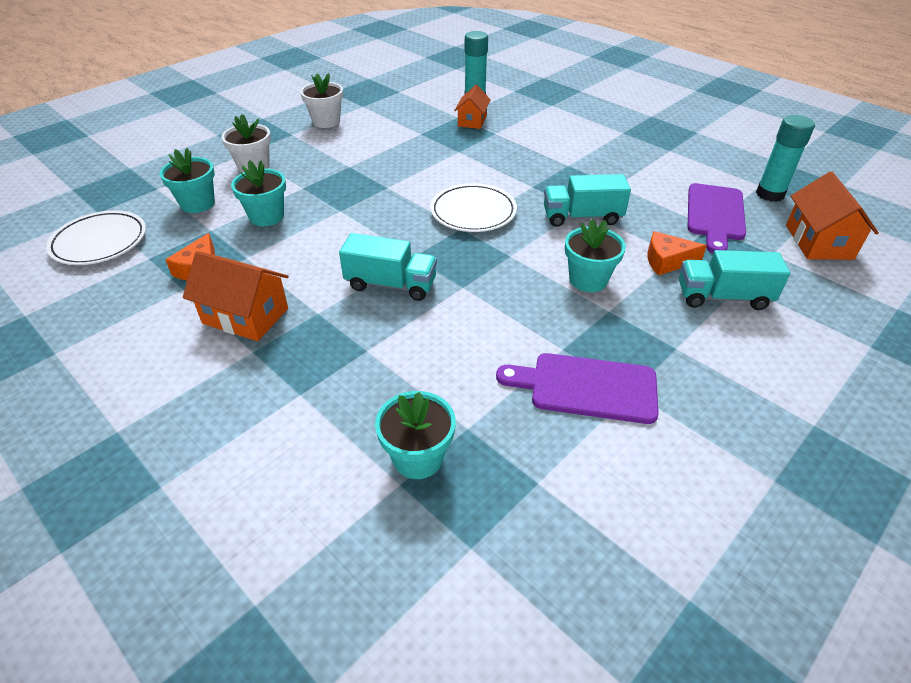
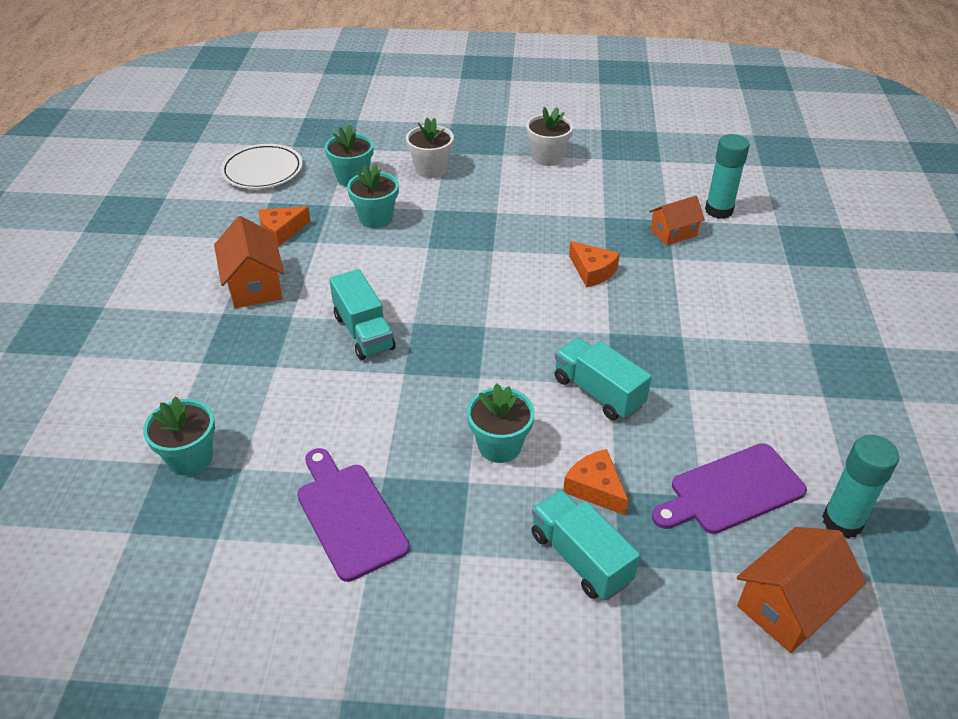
camera: 50 degrees right, 0 degrees up
white plate [430,183,517,232] -> none
none -> orange cheese [569,241,620,288]

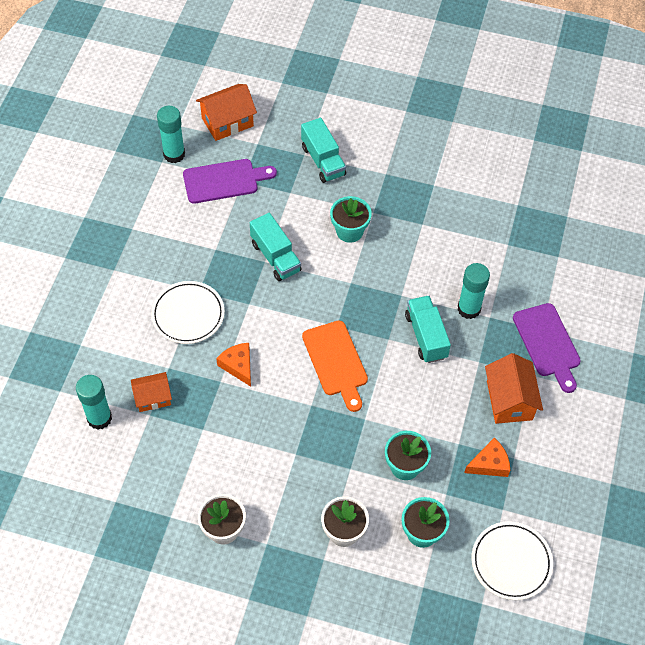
camera: 170 degrees left, 15 degrees up
turquoise flower pot [143,396,215,476] -> none
purple cutting board [297,448,410,582] -> purple cutting board moved to [513,303,581,393]
orange cheese [563,449,629,516] -> none
none -> white plate [151,281,225,344]
none -> orange cutting board [302,321,368,412]
none -> turquoise glue stick [458,263,490,319]

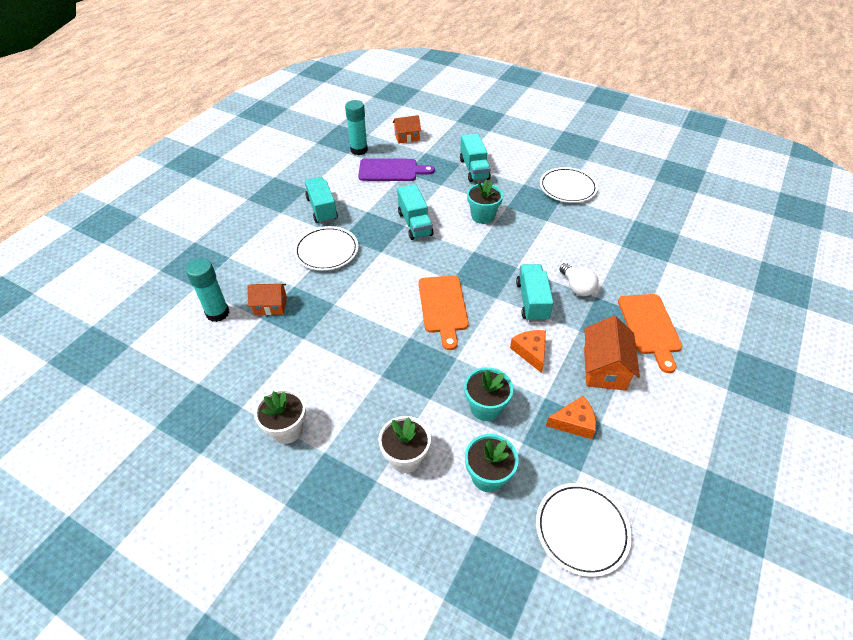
camera: 15 degrees right, 10 degrees down
orange house [196,84,257,141] -> orange house [393,115,421,144], size x0.66
orange cheese [216,343,251,387] -> orange cheese moved to [510,330,546,373]
turquoise glue stick [458,263,490,319] -> white light bulb [560,263,599,296]
purple cutting board [513,303,581,393] -> orange cutting board [618,294,682,373]
none -> turquoise truck [305,177,338,224]
none -> white plate [540,167,598,203]

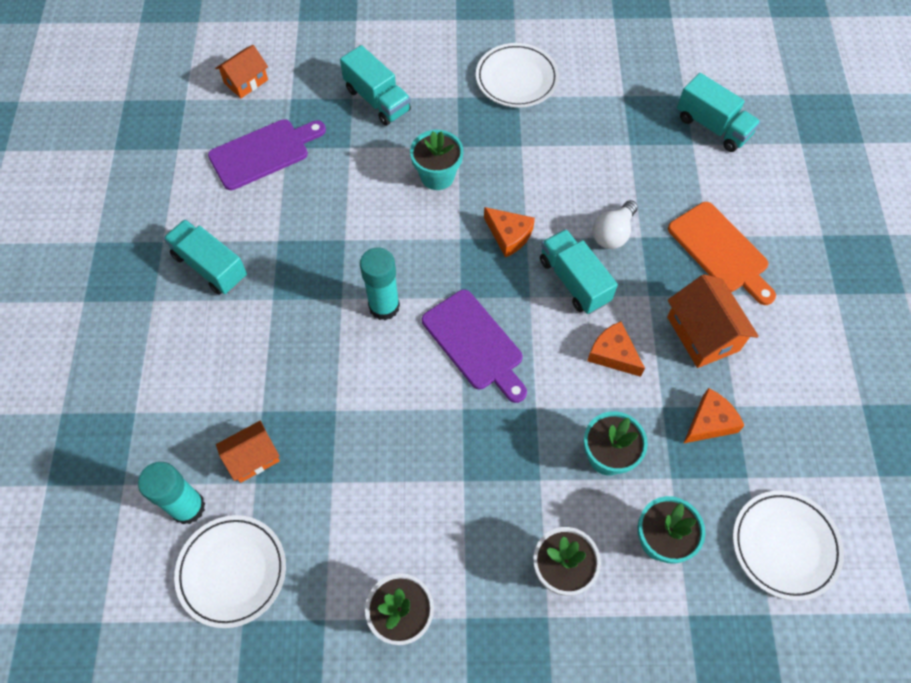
camera: 30 degrees left, 15 degrees up
white plate [294,226,358,271] -> white plate moved to [174,515,286,628]
turquoise glue stick [345,100,368,155] -> turquoise glue stick moved to [360,247,400,320]
turquoise truck [397,184,433,240] -> turquoise truck moved to [677,73,760,152]
orange cutting board [419,275,469,350] -> purple cutting board [422,290,527,403]
white light bulb [560,263,599,296] -> white light bulb turned 90 degrees clockwise [593,200,638,249]
none -> orange cheese [484,207,535,258]

